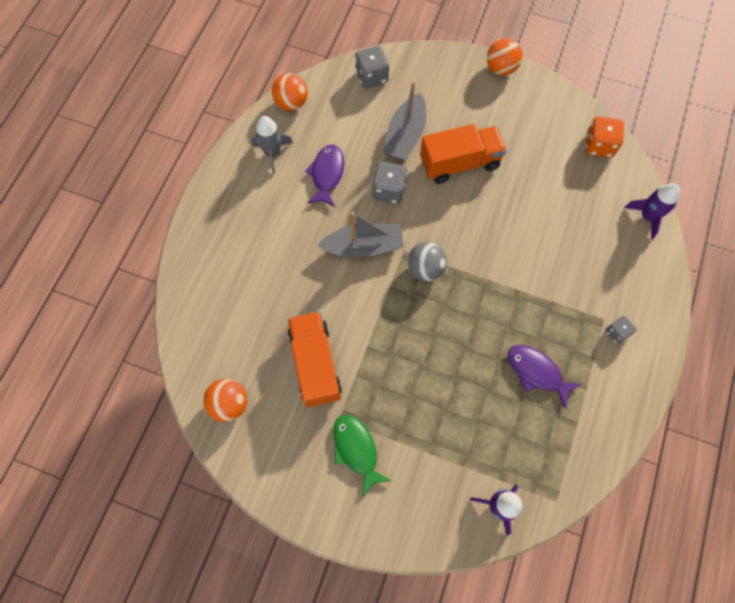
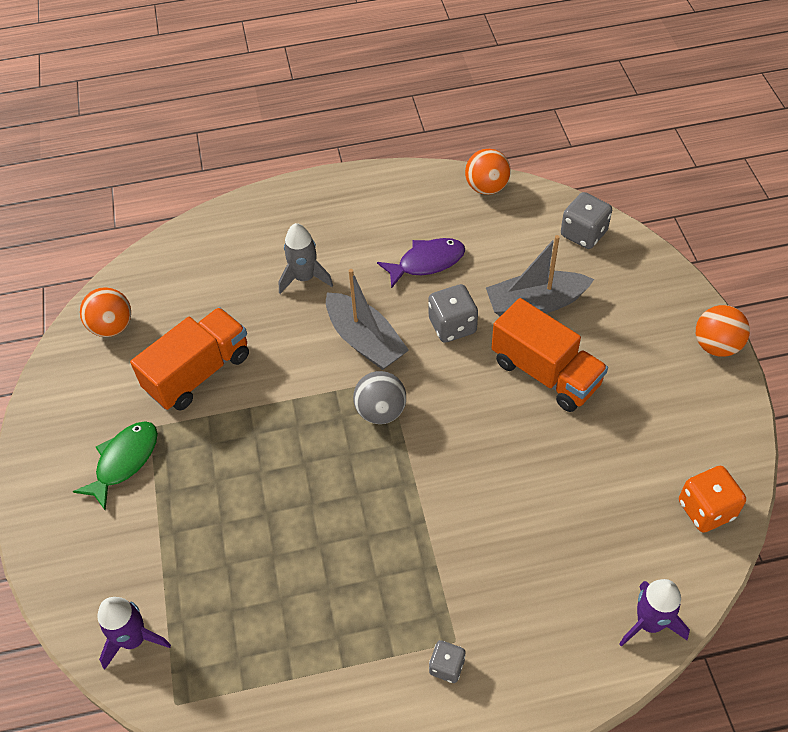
camera: 60 degrees right, 15 degrees down
grey rocket [251,116,293,174] -> grey rocket moved to [279,223,333,294]
purple fish [508,345,581,408] -> none

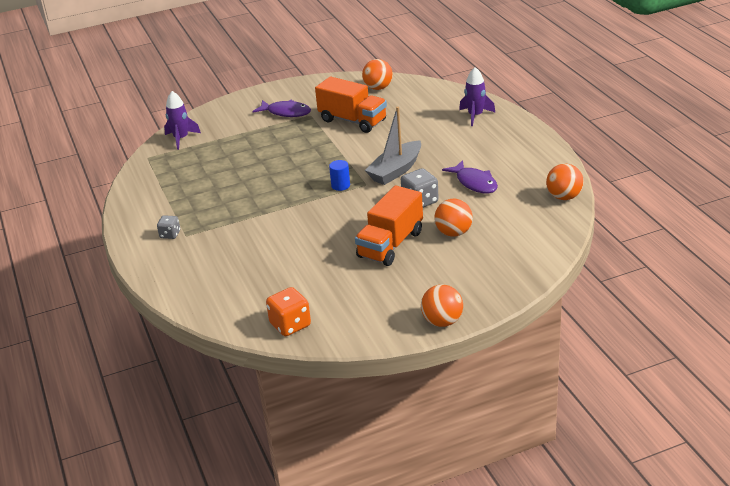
camera: 80 degrees right, 20 degrees down
green fish [73,421,158,510] -> purple fish [253,100,311,117]
grey rocket [279,223,333,294] -> none
grey ball [353,371,406,424] -> blue cylinder [329,160,350,191]
grey boat [486,235,594,316] -> orange ball [434,199,473,237]
grey dice [561,192,612,249] -> none
purple rocket [619,579,690,647] -> purple rocket moved to [459,67,496,126]

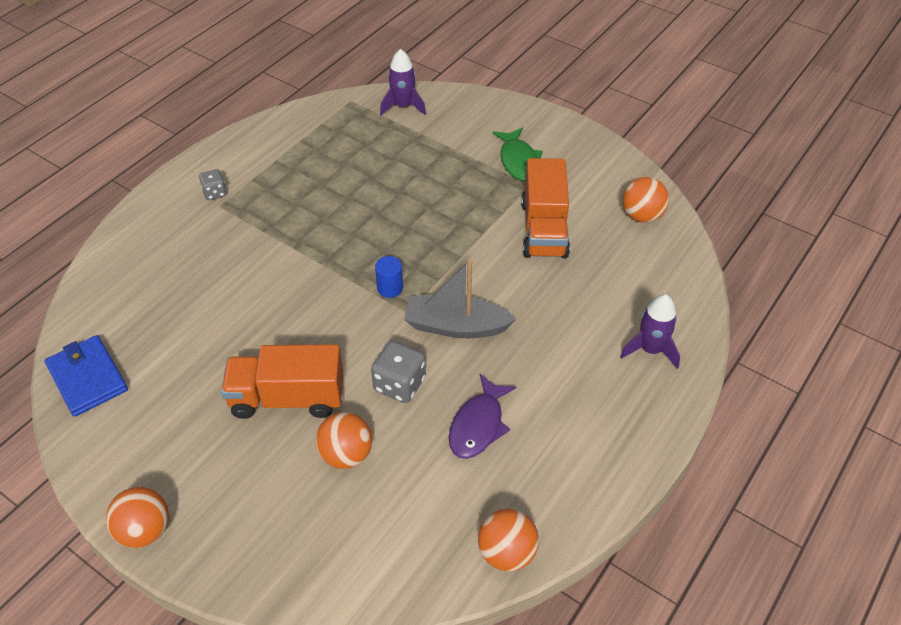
camera: 55 degrees right, 15 degrees up
purple fish [253,100,311,117] -> green fish [492,128,543,181]
orange dice [266,287,311,336] -> blue wallet [45,335,128,417]

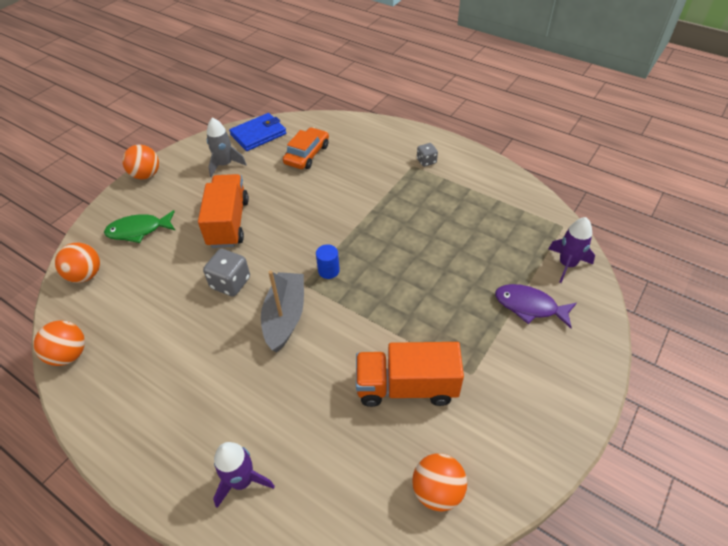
camera: 90 degrees right, 0 degrees up
orange ball [316,412,372,469] -> orange ball moved to [55,243,100,283]
purple fish [449,374,516,459] -> purple fish moved to [495,284,577,328]
green fish [492,128,543,181] -> green fish moved to [104,210,175,243]
none -> grey rocket [207,117,247,177]
none -> orange car [283,127,329,169]

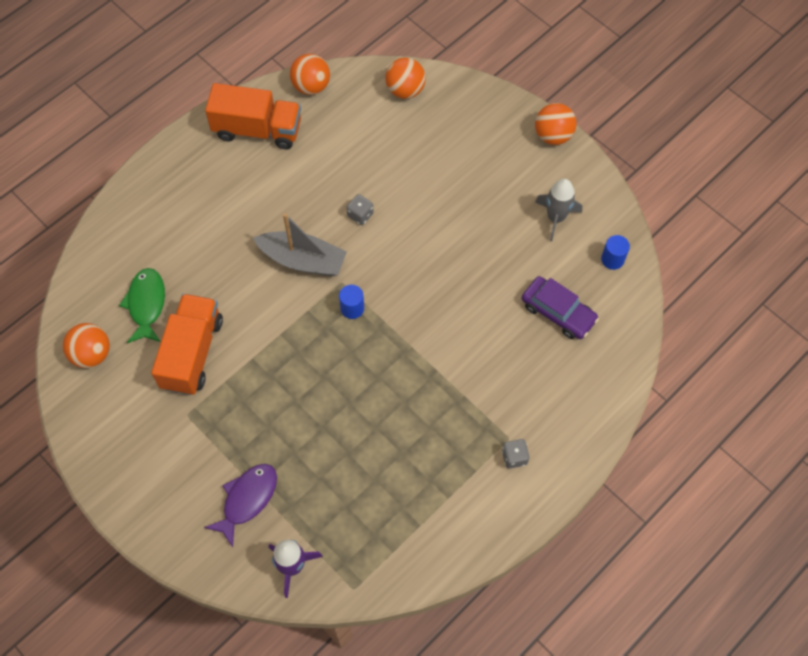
camera: 100 degrees right, 15 degrees up
green fish [104,210,175,243] -> green fish moved to [119,268,165,343]
orange truck [198,174,249,248] -> orange truck moved to [205,83,301,149]
grey dice [203,249,250,296] -> grey dice [347,194,374,225], size x0.61
purple rocket [213,442,275,508] -> none
blue wallet [229,113,286,151] -> blue cylinder [601,235,630,270]
orange car [283,127,329,169] -> purple car [522,276,599,339]

